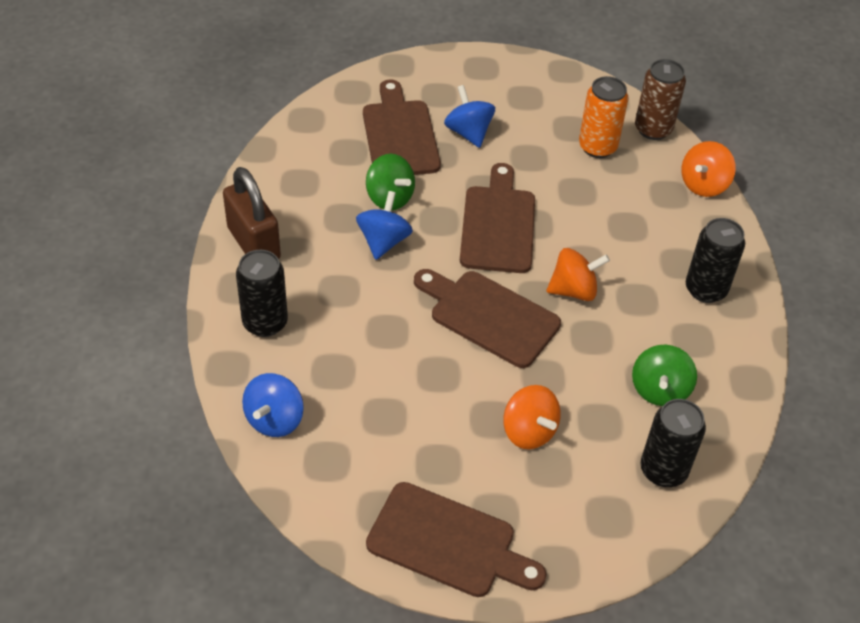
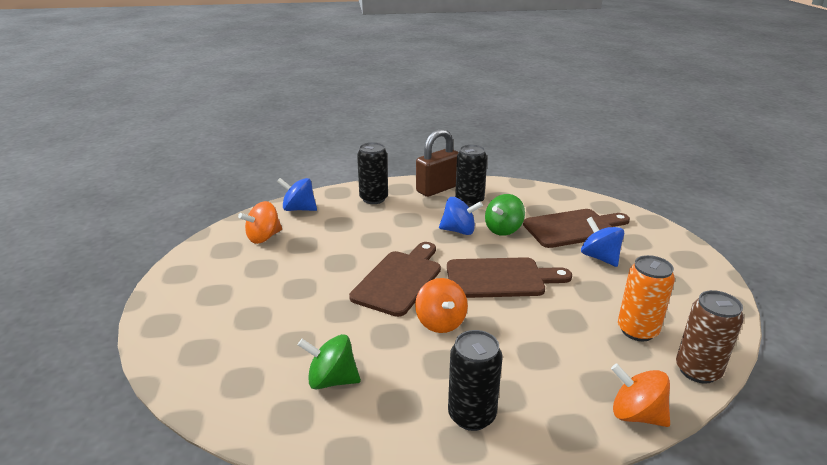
camera: 85 degrees right, 20 degrees down
brown cutting board [366,482,547,597] -> none
blue spinning top [444,85,495,148] -> blue spinning top turned 90 degrees counterclockwise [581,217,624,267]
orange spinning top [503,385,561,449] -> orange spinning top moved to [238,201,282,244]
black can [640,399,706,487] -> black can moved to [455,144,487,207]

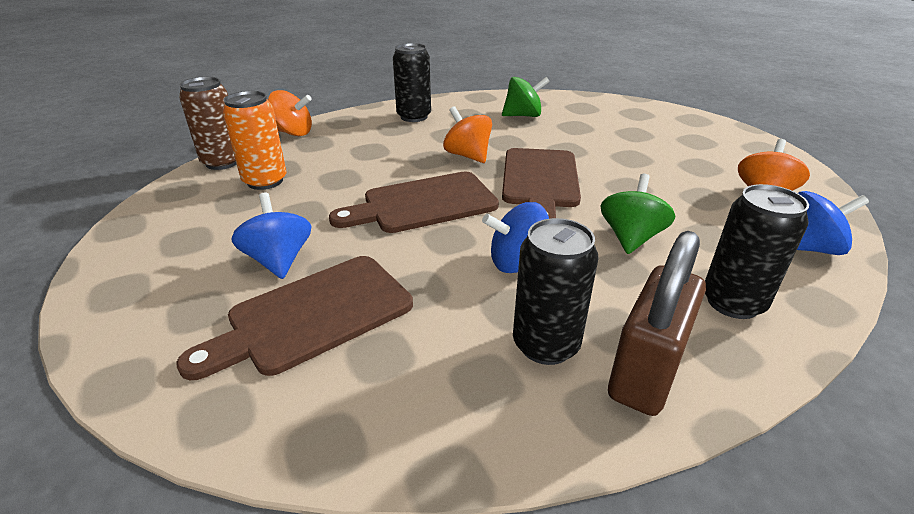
camera: 160 degrees right, 5 degrees up
green spinning top [485,194,525,236] -> green spinning top moved to [601,174,675,254]
blue spinning top [581,217,624,267] -> blue spinning top turned 150 degrees counterclockwise [231,193,312,279]

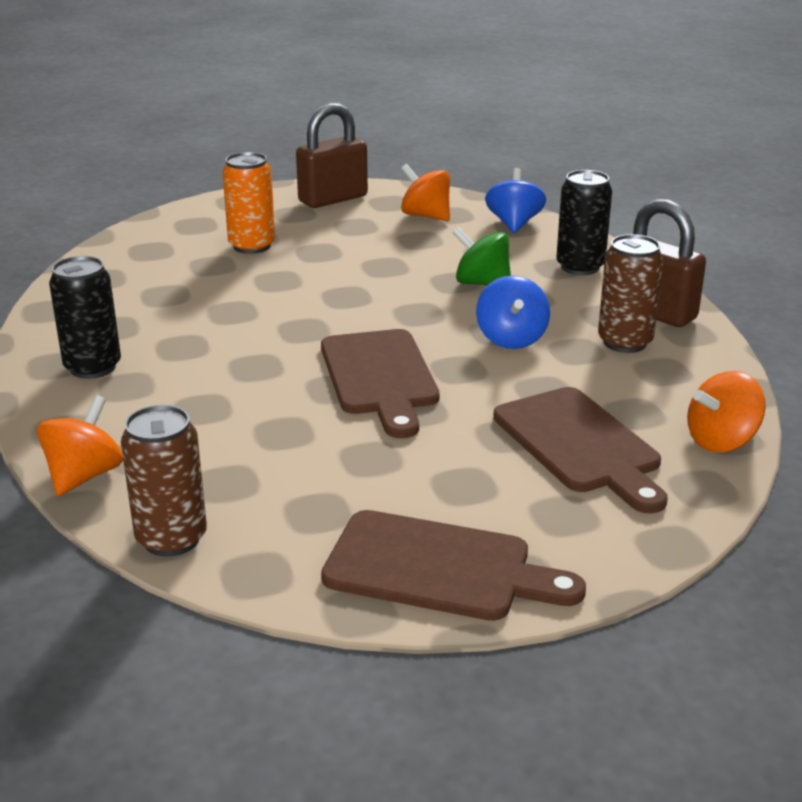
camera: 80 degrees left, 5 degrees down
orange can [223,91,287,190] -> orange can moved to [222,152,275,254]
blue spinning top [231,193,312,279] -> none
orange spinning top [443,106,492,163] -> orange spinning top moved to [687,371,766,452]
green spinning top [502,77,550,117] -> none
brown cutting board [502,148,581,219] -> brown cutting board moved to [321,510,586,621]
black can [513,218,599,365] -> brown can [598,234,663,353]
none -> brown padlock [296,103,368,208]

